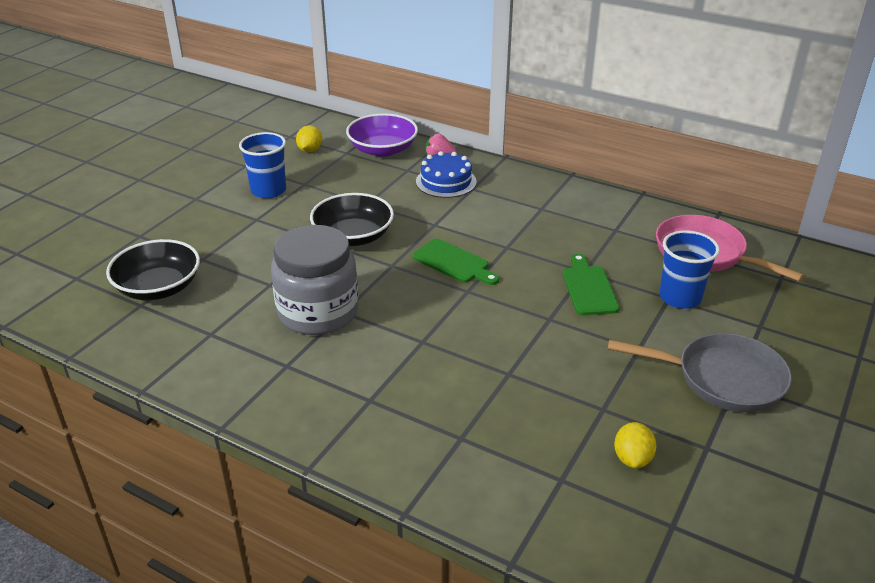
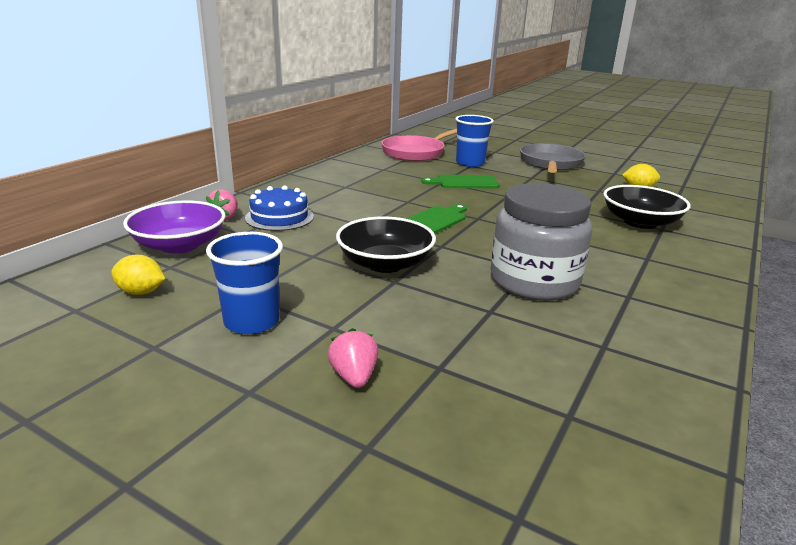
camera: 90 degrees left, 10 degrees down
black bowl [106,239,200,300] -> black bowl moved to [603,185,691,229]
none -> pink strawberry [328,328,378,388]

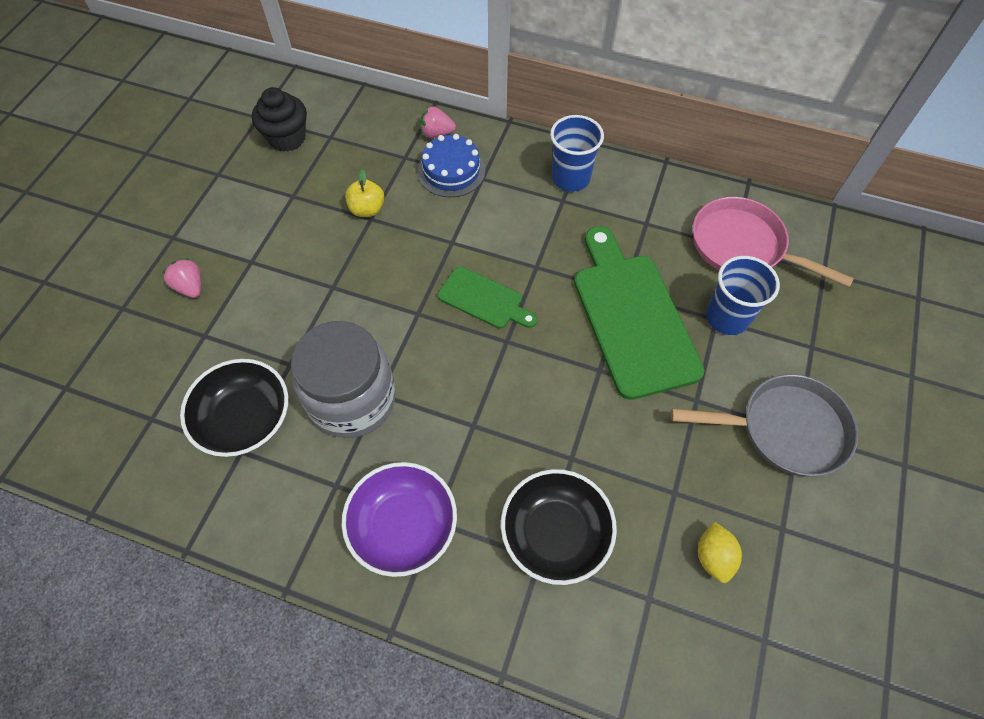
camera: 80 degrees right, 35 degrees up
yellow lemon [111,255,165,295] -> black cupcake [252,87,307,152]
purple bowl [123,200,225,253] -> purple bowl moved to [342,462,457,577]
blue cup [206,232,283,334] -> blue cup moved to [550,115,604,192]
pink strawberry [328,328,378,388] -> pink strawberry turned 105 degrees counterclockwise [162,258,201,298]
black bowl [336,217,436,273] -> black bowl moved to [180,359,288,457]
green cutting board [421,175,499,188] -> green cutting board [574,226,705,400], size x1.91
none -> yellow apple [345,169,384,217]

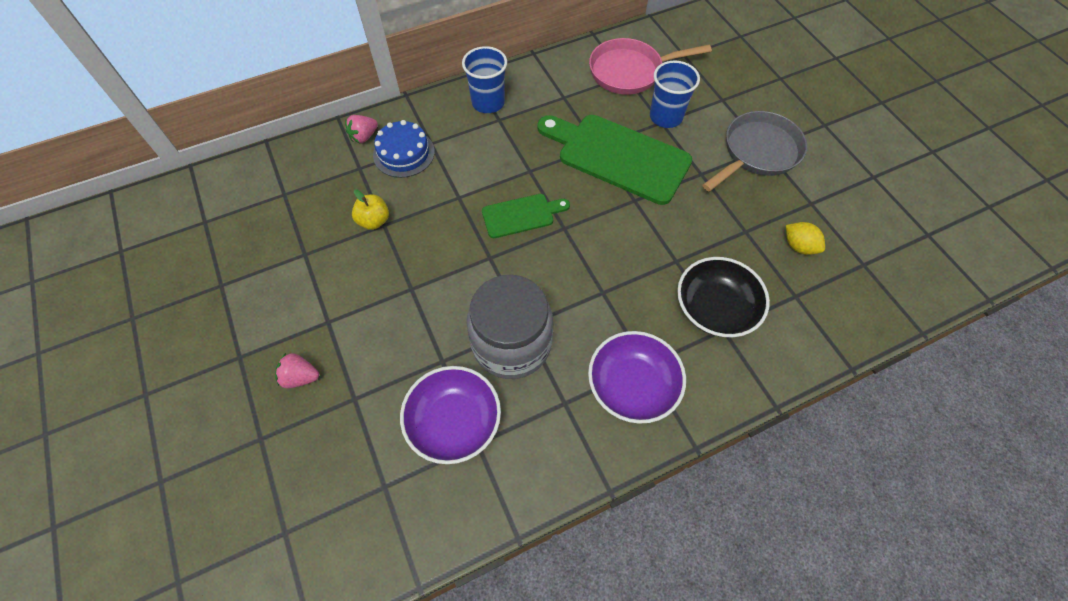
camera: 45 degrees left, 0 degrees up
black bowl [180,359,288,457] -> purple bowl [400,366,501,464]
black cupcake [252,87,307,152] -> none

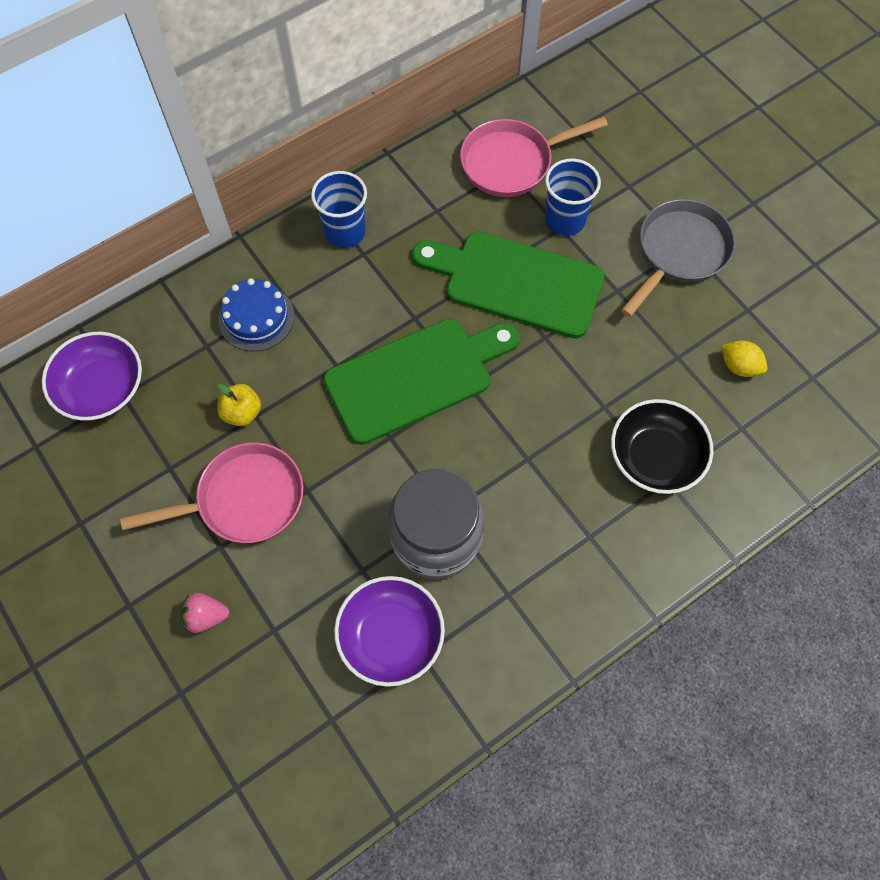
camera: 10 degrees left, 5 degrees up
pink strawberry [345,115,378,143] -> none
green cutting board [482,194,570,238] -> green cutting board [324,319,520,445], size x1.91
purple bowl [588,331,686,424] -> purple bowl moved to [42,332,142,421]
none -> pink pan [120,442,303,543]

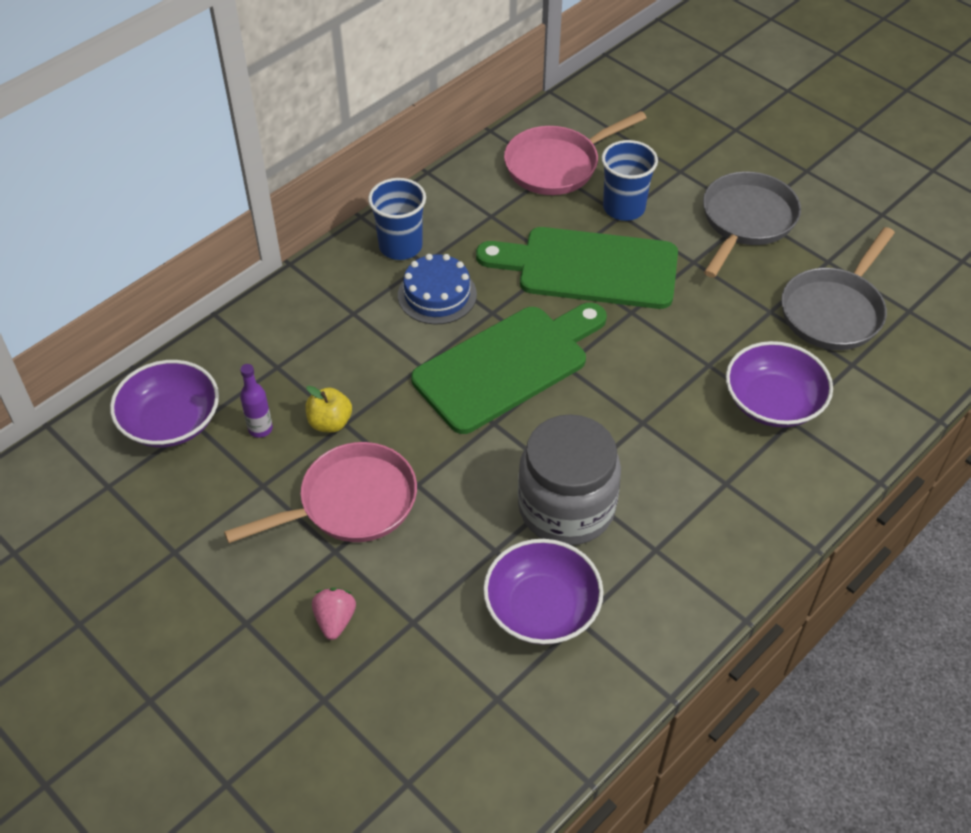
camera: 10 degrees left, 15 degrees down
pink strawberry [181,593,230,633] -> pink strawberry turned 105 degrees clockwise [312,588,356,640]
blue cake [219,278,294,351] -> blue cake moved to [398,254,477,325]
black bowl [611,399,713,494] -> purple bowl [726,341,833,428]
yellow lemon [721,341,767,377] -> grey pan [781,227,895,350]
none -> purple bottle [240,364,273,438]

